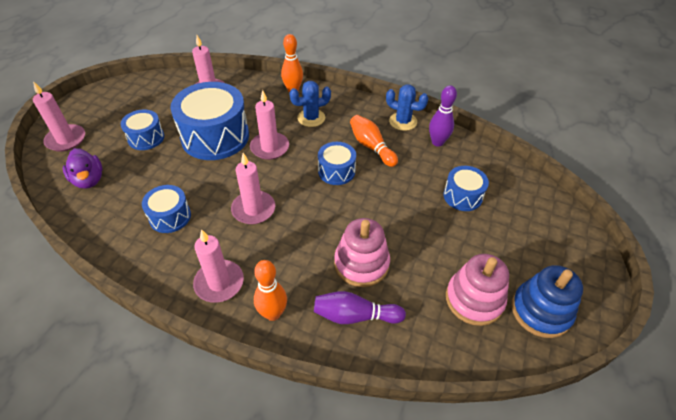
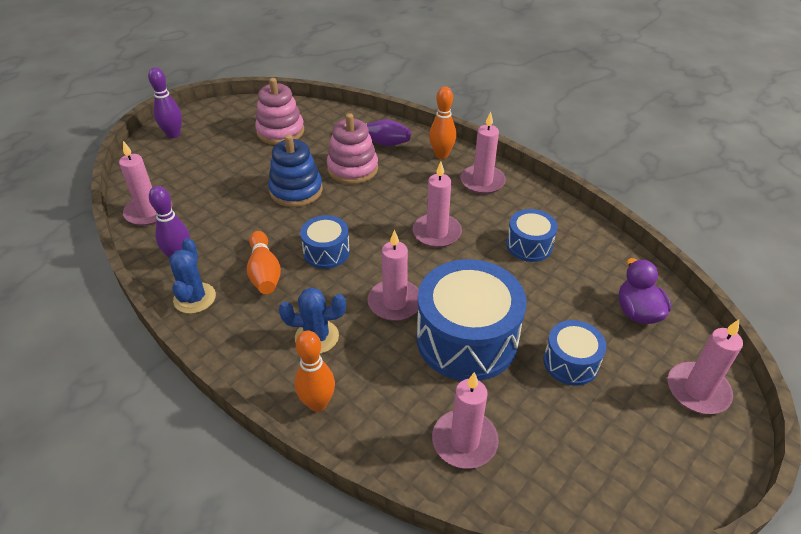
camera: 160 degrees left, 5 degrees down
blue cactus [386,84,429,131] -> blue cactus turned 45 degrees clockwise [169,238,216,314]
blue drum [444,166,489,211] -> none
blue stacking toy [512,265,583,338] -> blue stacking toy moved to [268,134,323,207]
none -> pink candle [119,141,172,226]
none -> purple bowling pin [148,67,182,138]

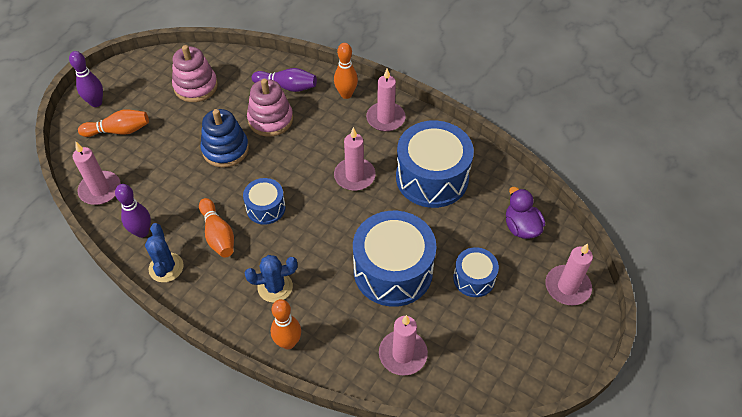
camera: 10 degrees left, 10 degrees up
pink candle [368,230,419,321] -> none
blue drum [506,209,558,262] -> blue drum [396,120,474,208], size x1.91
none -> orange bowling pin [78,109,149,137]

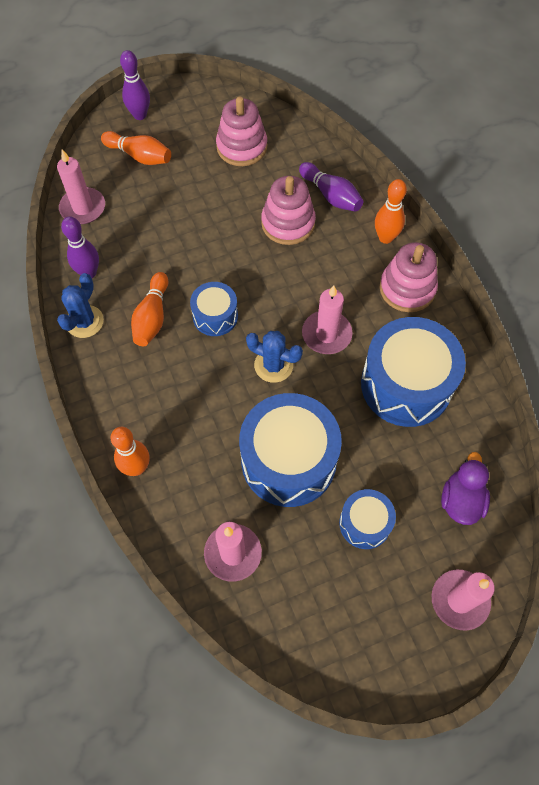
camera: 35 degrees right, 10 degrees up
blue stacking toy [201,109,249,168] -> none
blue cactus [245,255,298,303] -> blue cactus moved to [246,331,303,383]
pink candle [366,69,406,132] -> pink stacking toy [380,242,438,312]

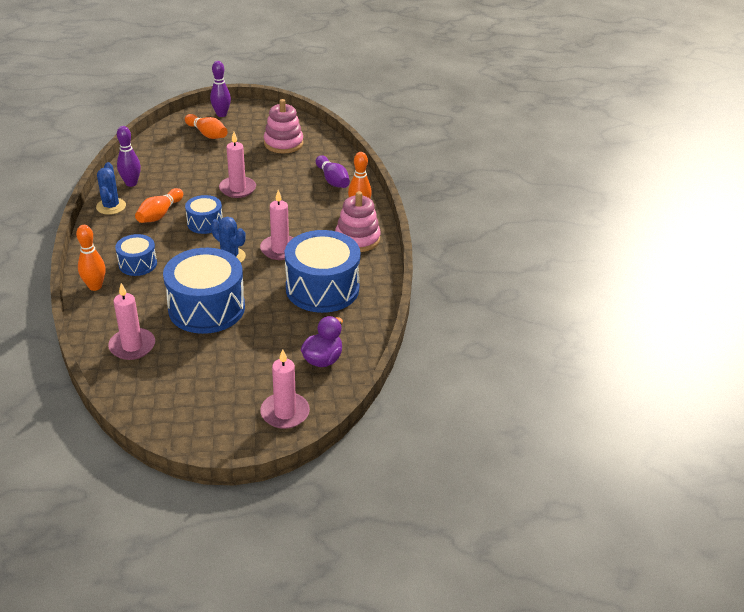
camera: 15 degrees right, 25 degrees down
pink candle [57,149,105,224] -> pink candle moved to [219,132,256,198]
blue cactus [57,273,104,338] -> blue cactus turned 45 degrees counterclockwise [96,162,126,215]
pink stacking toy [261,176,316,245] -> none
blue drum [339,489,396,549] -> blue drum moved to [115,234,157,276]

